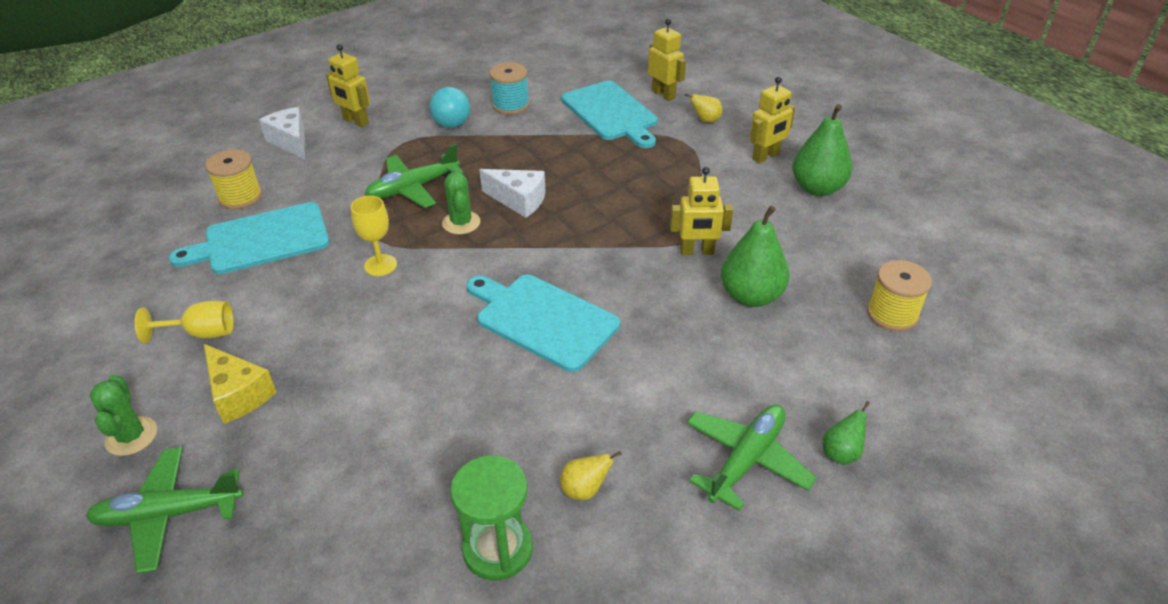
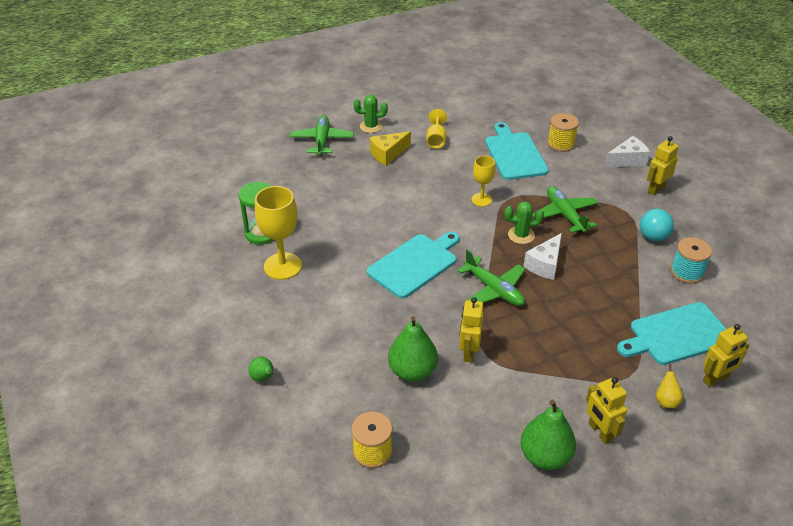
camera: 100 degrees right, 0 degrees up
yellow pear [560,451,622,500] -> yellow goblet [255,186,302,280]
green plane [687,404,817,511] -> green plane moved to [457,250,525,306]

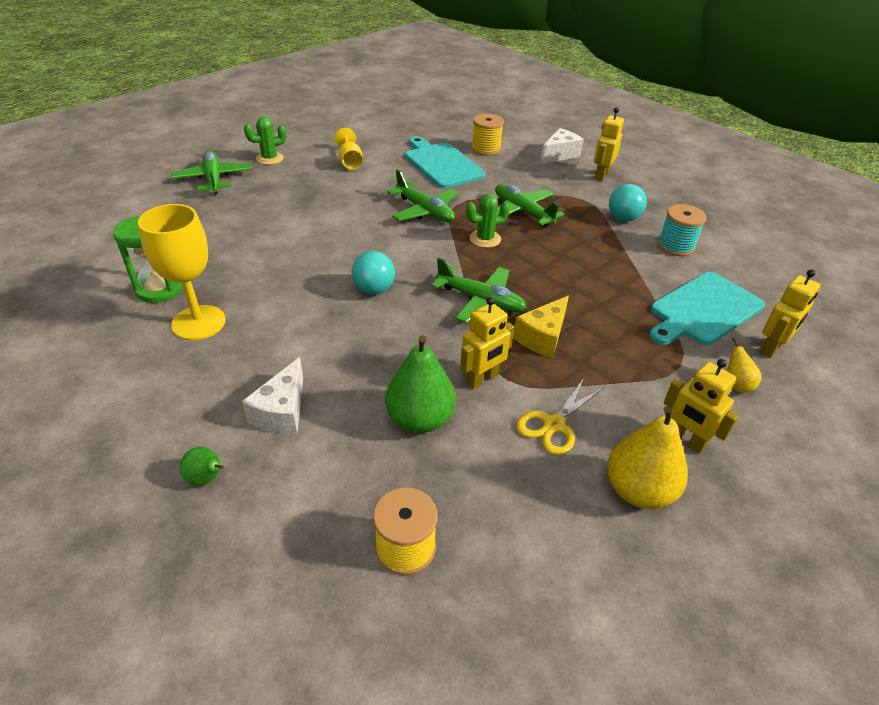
camera: 20 degrees left, 0 degrees up
turquoise cutting board [367,232,460,299] -> turquoise ball [352,251,395,295]
yellow cheese [370,131,411,166] -> yellow cheese moved to [513,296,569,358]
yellow robot [459,297,483,363] -> yellow robot turned 120 degrees counterclockwise [460,297,514,389]
yellow goblet [472,156,496,207] -> green plane [387,169,459,222]
green pear [520,400,576,470] -> yellow pear [607,406,688,509]
white cheese [524,233,562,280] -> white cheese moved to [242,357,303,435]
none -> yellow scissors [516,378,604,455]

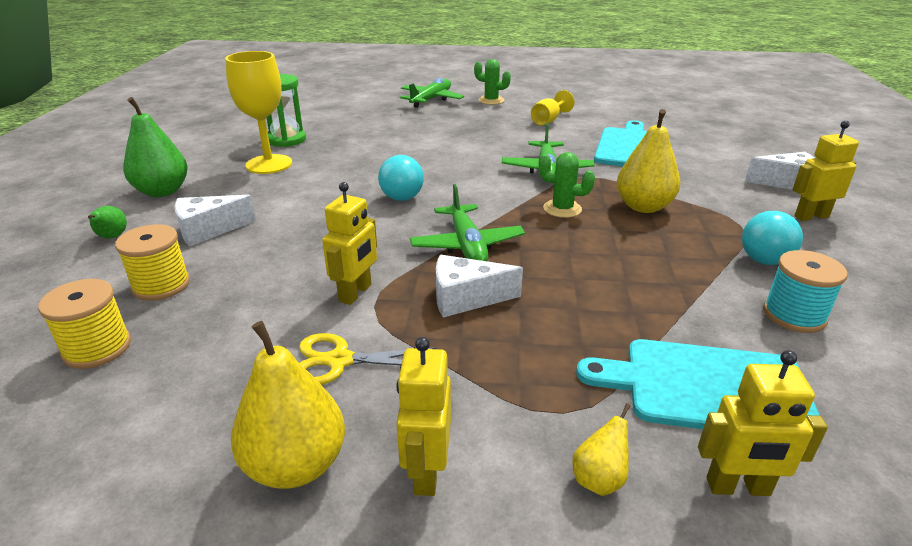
camera: 50 degrees right, 10 degrees down
green pear [385,335,456,433] -> green pear moved to [123,97,187,197]
yellow robot [460,297,514,389] -> yellow robot turned 75 degrees counterclockwise [322,182,377,305]
yellow spool [471,113,504,156] -> yellow spool moved to [115,224,190,301]
green plane [495,184,564,227] -> yellow pear [617,109,680,213]
yellow cheese [513,296,569,358] -> white cheese [436,255,523,318]

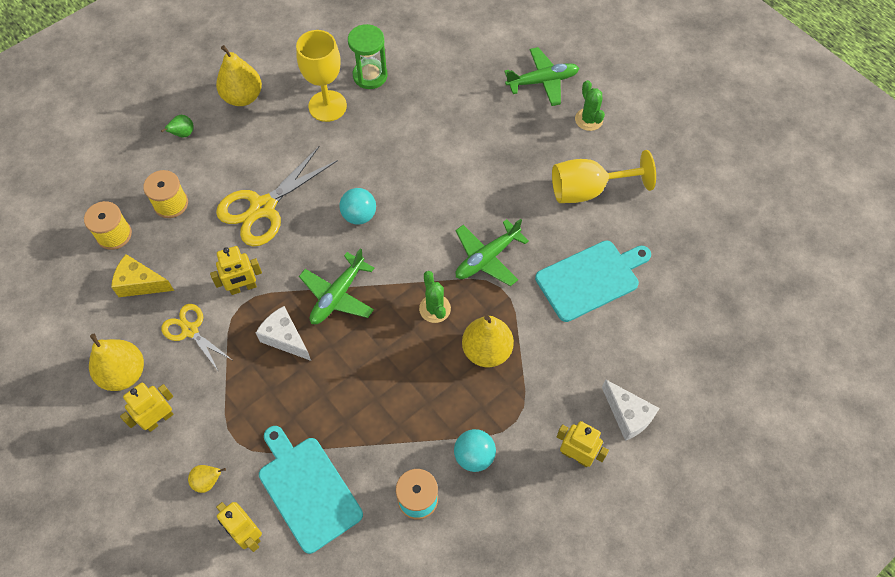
camera: 45 degrees right, 30 degrees up
green pear [123,97,187,197] -> yellow pear [216,45,262,106]
white cheese [174,195,256,247] -> none
yellow goblet [531,90,575,125] -> yellow goblet [552,150,656,203], size x1.70
none -> yellow cheese [111,254,174,297]
none -> yellow scissors [216,146,338,246]

